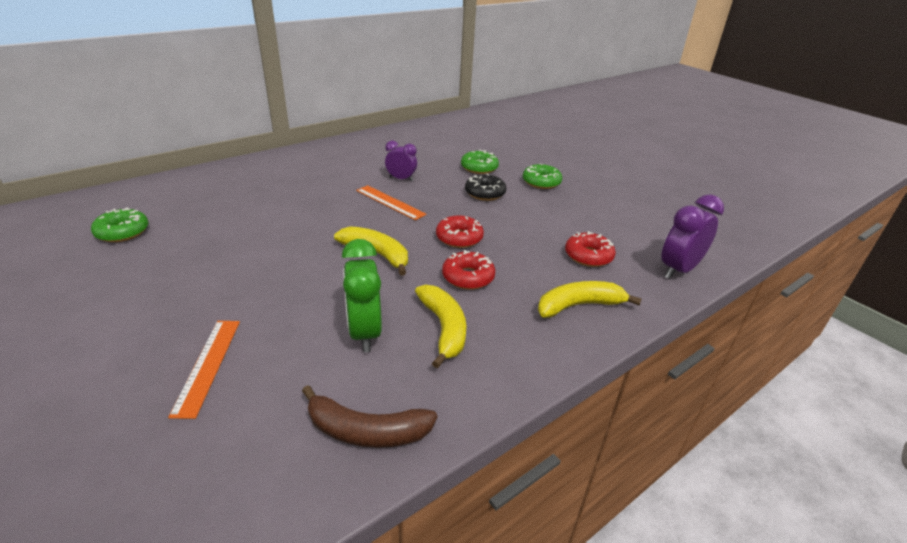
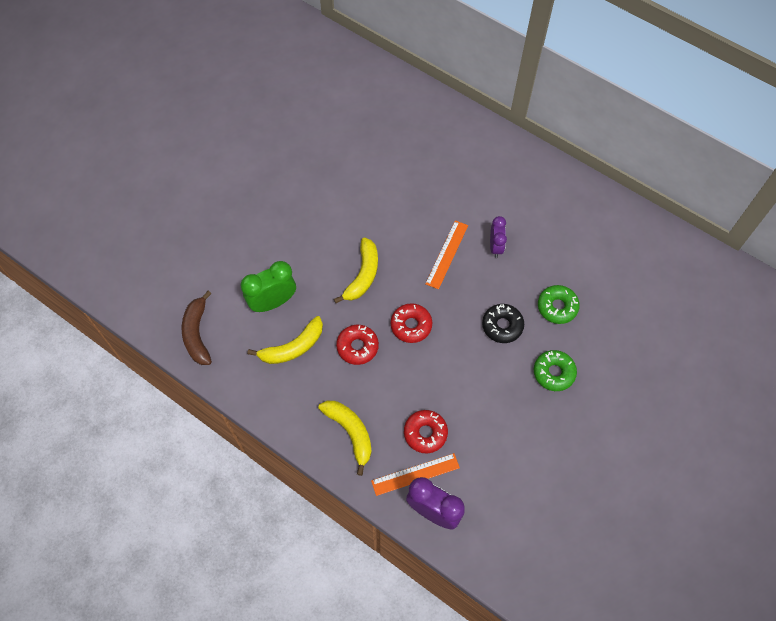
camera: 75 degrees right, 30 degrees up
green donut [91,207,148,242] -> none
orange ruler [168,321,240,419] -> orange ruler moved to [371,453,460,496]

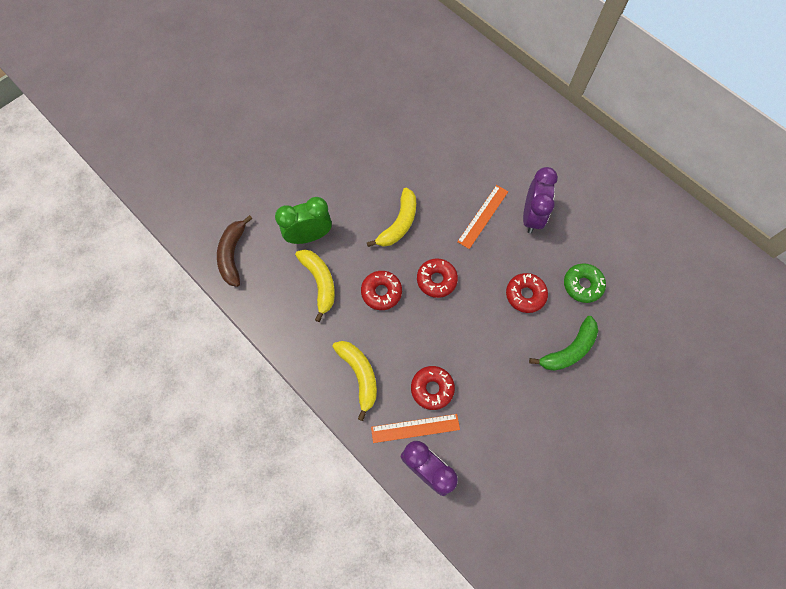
camera: 10 degrees right, 5 degrees up
yellow banana [248,316,323,364] -> yellow banana turned 90 degrees counterclockwise [295,249,335,322]
black donut [482,304,524,343] -> red donut [506,273,548,313]
purple clock [490,216,507,258] -> purple clock [523,167,558,234], size x1.59
green donut [534,350,577,391] -> green banana [529,316,598,371]

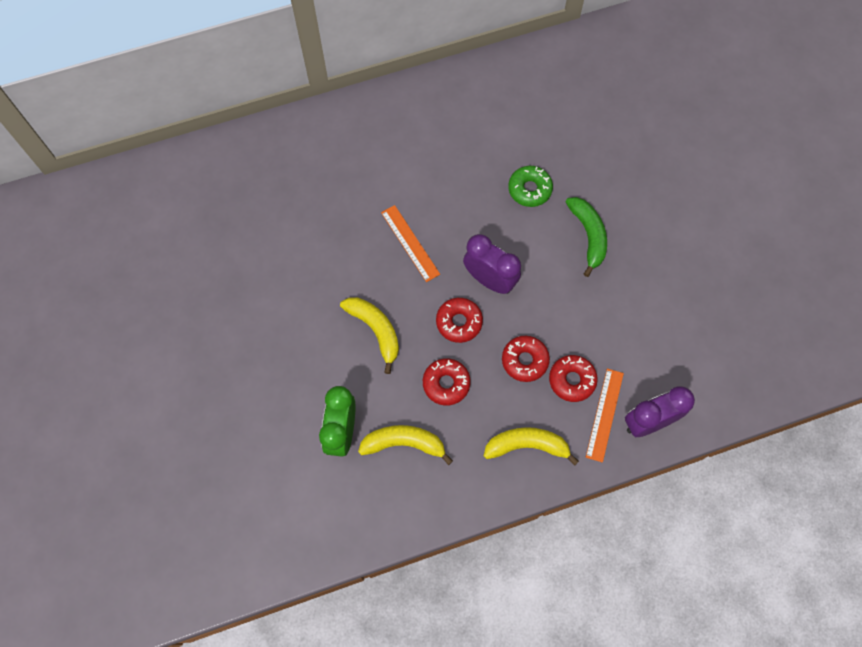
camera: 65 degrees left, 0 degrees up
brown banana [217,215,253,287] -> none
red donut [506,273,548,313] -> red donut moved to [502,336,550,382]
purple clock [523,167,558,234] -> purple clock moved to [463,234,521,294]

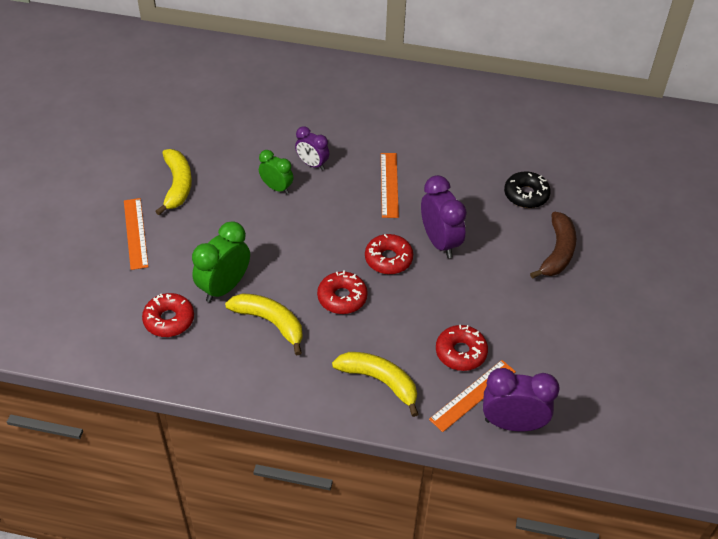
camera: 30 degrees right, 20 degrees down
yellow banana [340,297,399,374] -> yellow banana moved to [155,149,192,215]
red donut [502,336,550,382] -> red donut moved to [142,293,194,337]
green donut [508,166,553,207] -> black donut [504,171,551,208]
green banana [566,197,607,277] -> brown banana [530,212,576,279]
none -> orange ruler [124,198,149,270]
none -> green clock [259,150,294,194]
none -> purple clock [295,126,330,170]

